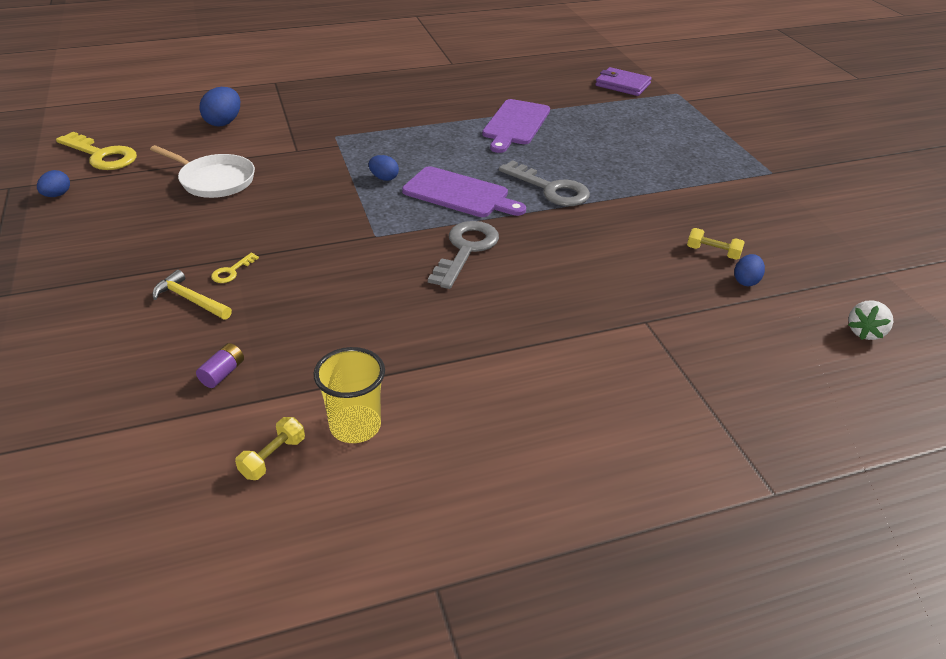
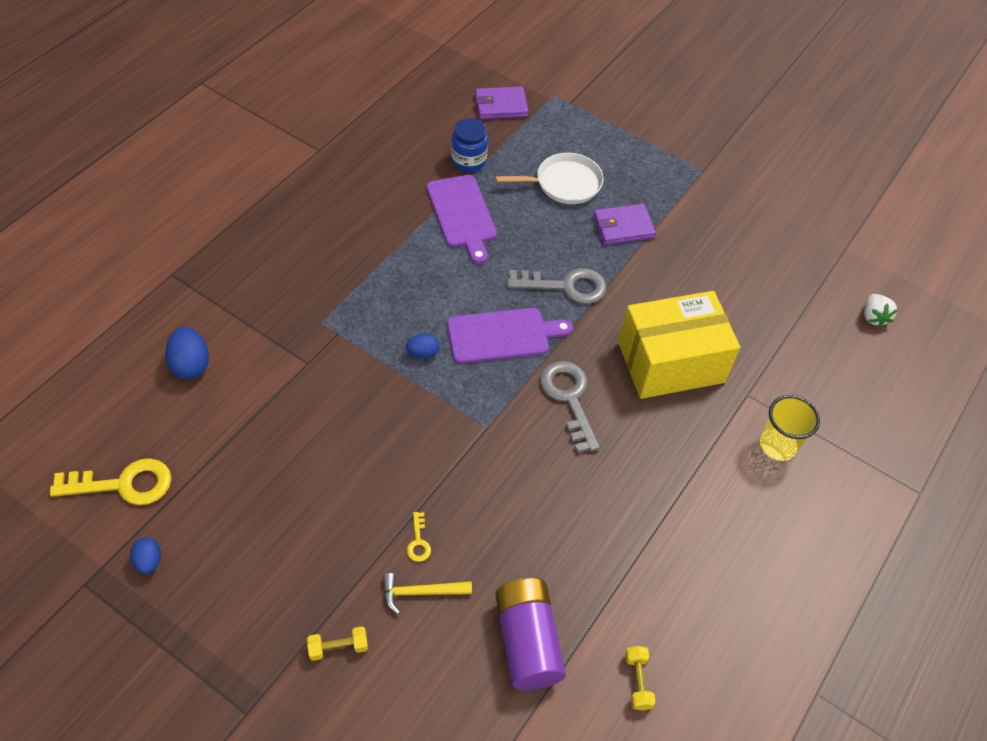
camera: 40 degrees left, 15 degrees up
white pan [150,145,255,198] -> white pan moved to [495,153,604,204]
purple battery [196,343,244,388] -> purple battery [495,578,566,690], size x2.44
yellow cup [313,347,385,443] -> yellow cup moved to [760,395,820,461]
yellow dumbbell [687,228,745,260] -> yellow dumbbell moved to [307,626,368,661]
blue egg [734,254,765,286] -> none
none -> blue jar [451,118,488,172]
none -> purple wallet [593,204,656,245]
none -> yellow box [618,291,740,399]

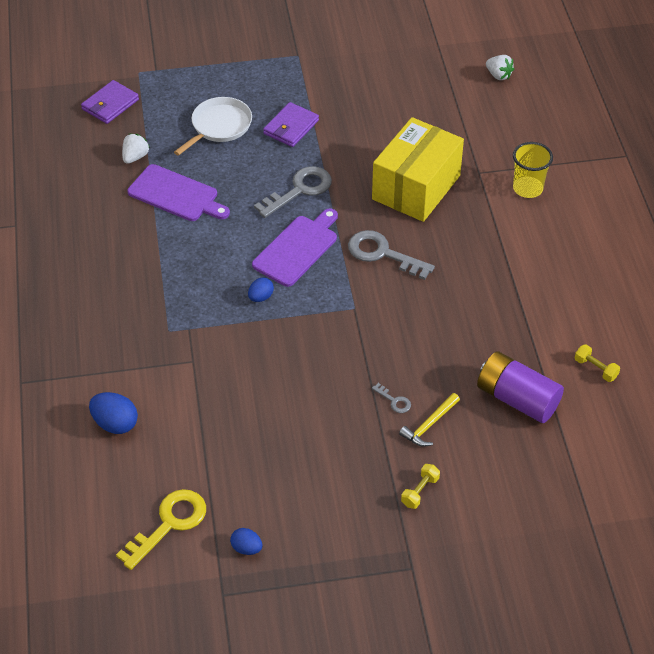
camera: 40 degrees left, 5 degrees down
yellow key [407,512,431,562] -> grey key [372,383,411,413]
blue jar [451,118,488,172] -> white strawberry [122,134,150,164]

